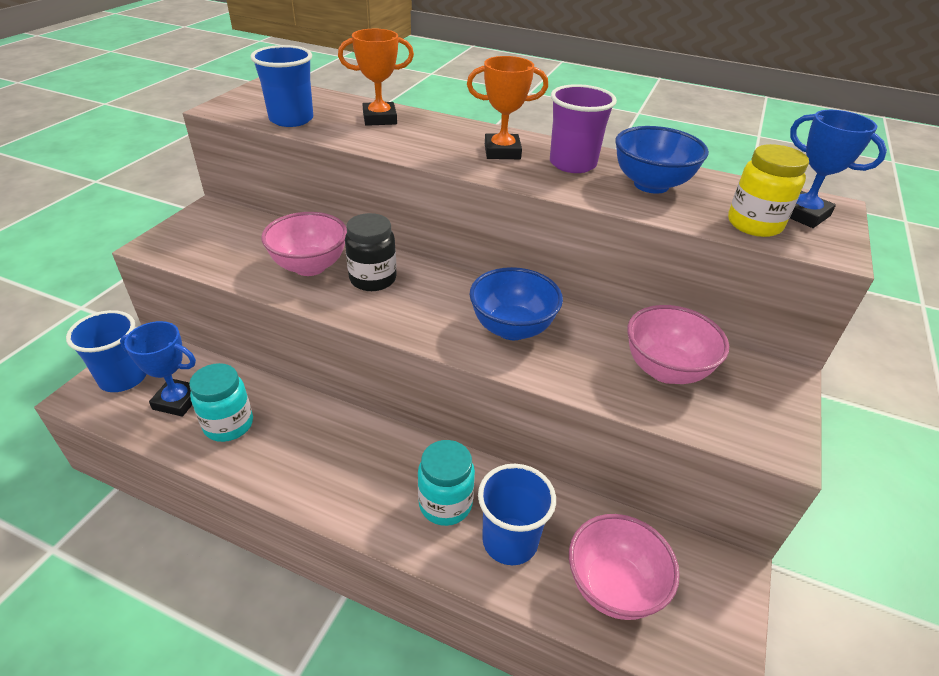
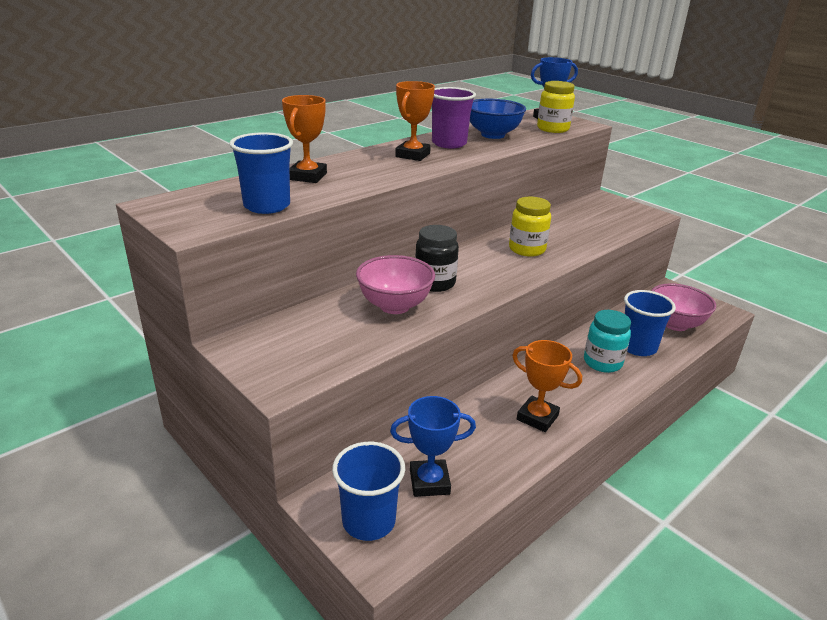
camera: 65 degrees left, 10 degrees down
blue trophy [120,321,196,417] -> blue trophy turned 45 degrees clockwise [390,396,476,497]
turquoise jar [189,363,253,442] -> none
blue bowl [469,267,563,340] -> yellow jar [509,197,551,257]
pink bowl [627,305,729,384] -> none
none -> orange trophy [512,340,582,432]

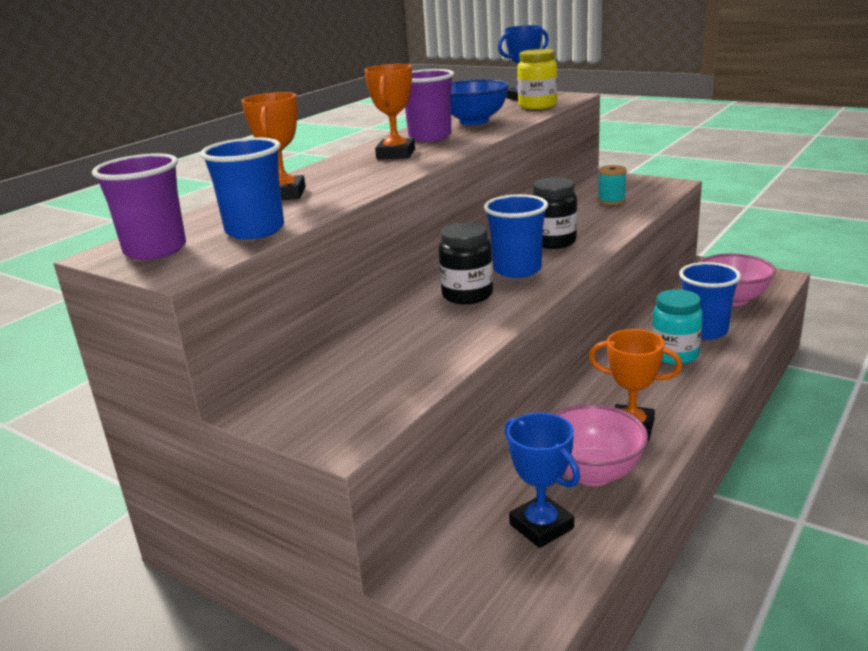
camera: 10 degrees left, 5 degrees down
blue cup [332,442,405,541] -> blue cup moved to [484,194,548,278]
pink bowl [356,255,435,314] -> pink bowl moved to [554,404,648,486]
blue trophy [390,396,476,497] -> blue trophy turned 75 degrees clockwise [505,413,580,548]
yellow jar [509,197,551,257] -> black jar [532,177,577,249]
none -> purple cup [92,153,186,260]
none -> turquoise spool [598,165,627,205]

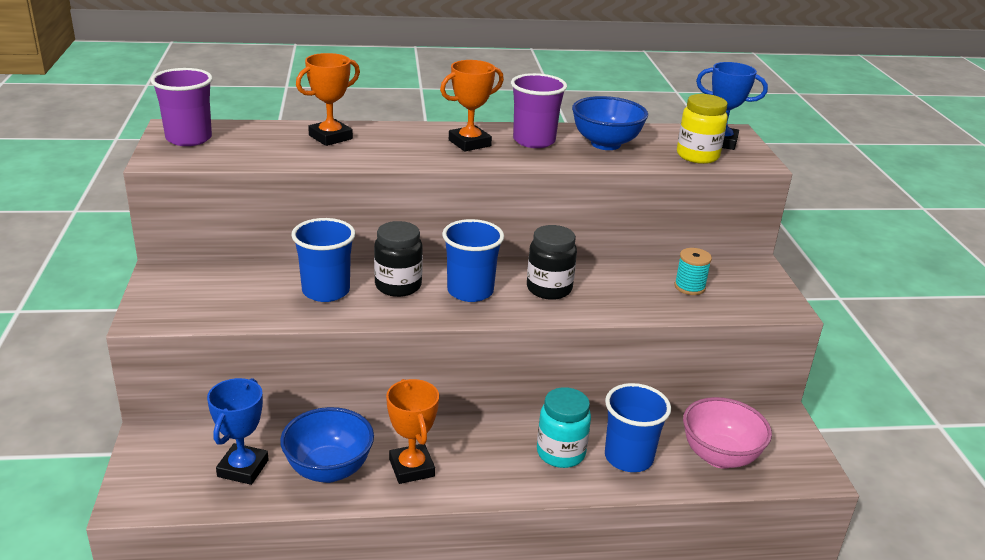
camera: 45 degrees right, 5 degrees up
blue cup [200,137,284,239] -> blue cup moved to [292,218,355,302]
pink bowl [554,404,648,486] -> blue bowl [280,407,374,483]

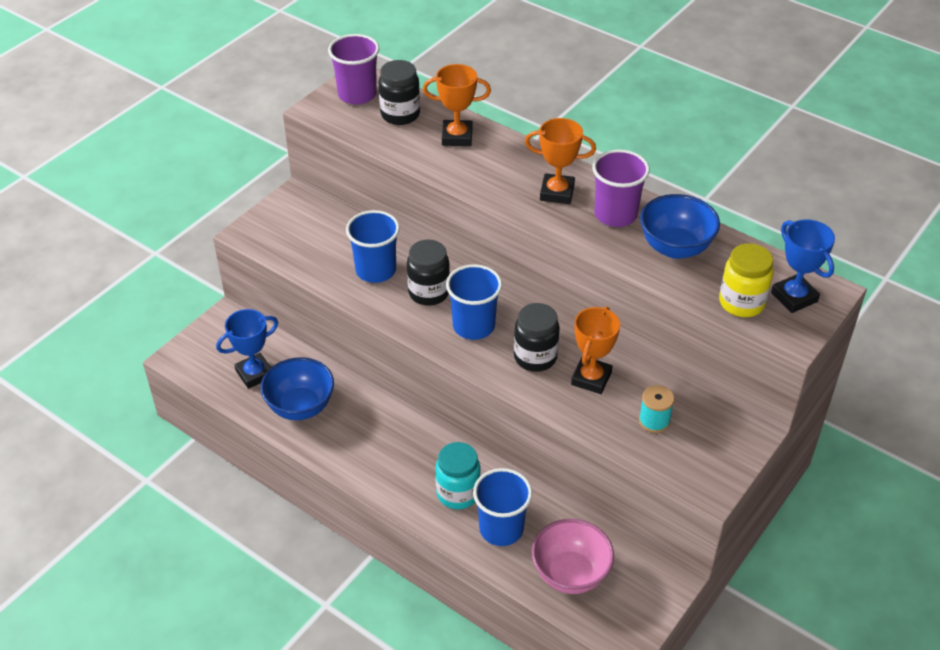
camera: 45 degrees right, 15 degrees up
orange trophy [386,379,439,484] -> orange trophy moved to [571,306,620,394]
none -> black jar [379,60,420,125]

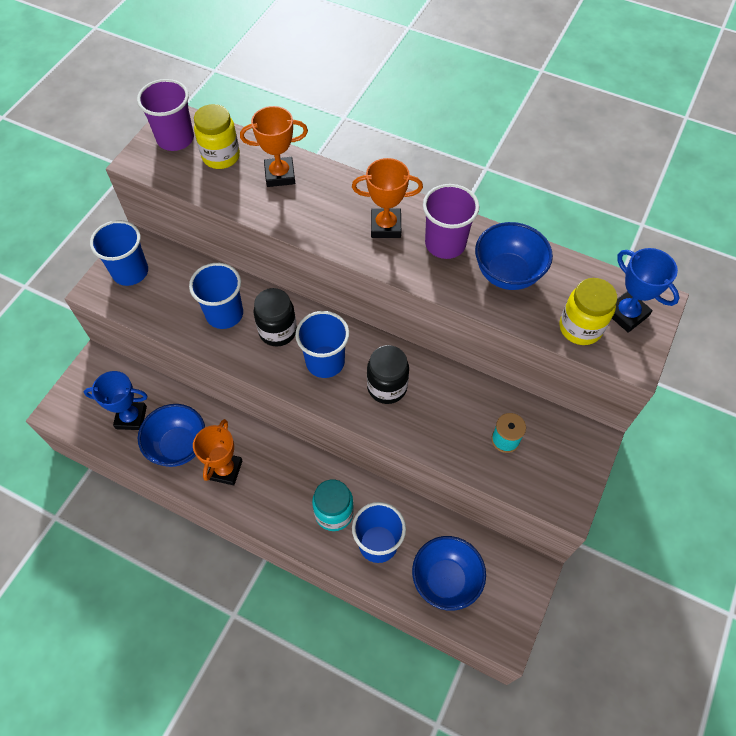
camera: 10 degrees left, 15 degrees up
blue trophy [216,309,278,389] -> blue trophy turned 45 degrees clockwise [84,371,148,430]
black jar [379,60,420,125] -> yellow jar [194,104,240,169]
pink bowl [532,519,614,594] -> blue bowl [412,536,486,611]
orange trophy [571,306,620,394] -> orange trophy moved to [193,419,243,486]
none -> blue cup [90,220,148,286]

